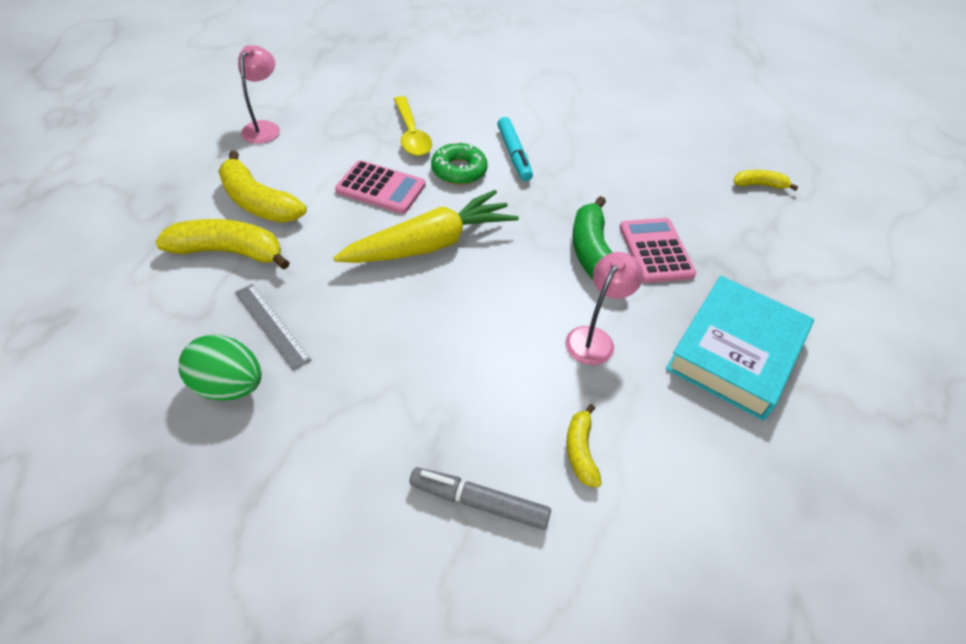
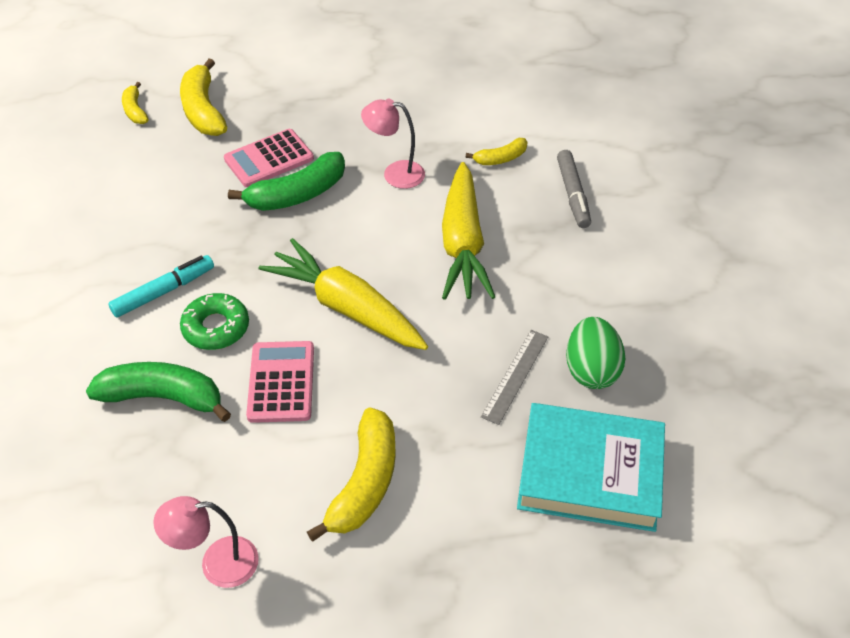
camera: 110 degrees left, 0 degrees up
yellow banana [155,219,290,269] -> yellow banana moved to [180,58,227,136]
yellow spoon [394,96,432,156] -> green banana [86,362,231,422]
turquoise book [666,276,814,420] -> turquoise book moved to [517,403,665,532]
none -> yellow carrot [442,162,495,300]

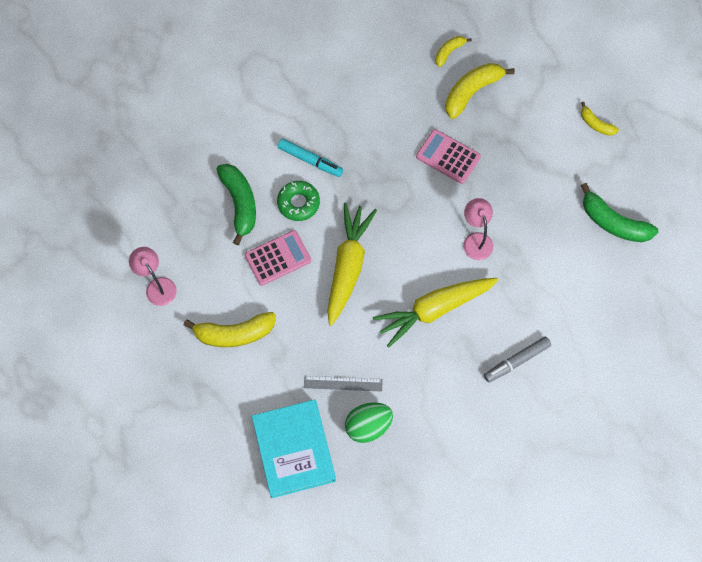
camera: 65 degrees right, 20 degrees up
green banana [228,152,345,211] -> green banana moved to [581,183,658,242]
yellow banana [466,138,528,165] -> yellow banana moved to [581,102,619,136]

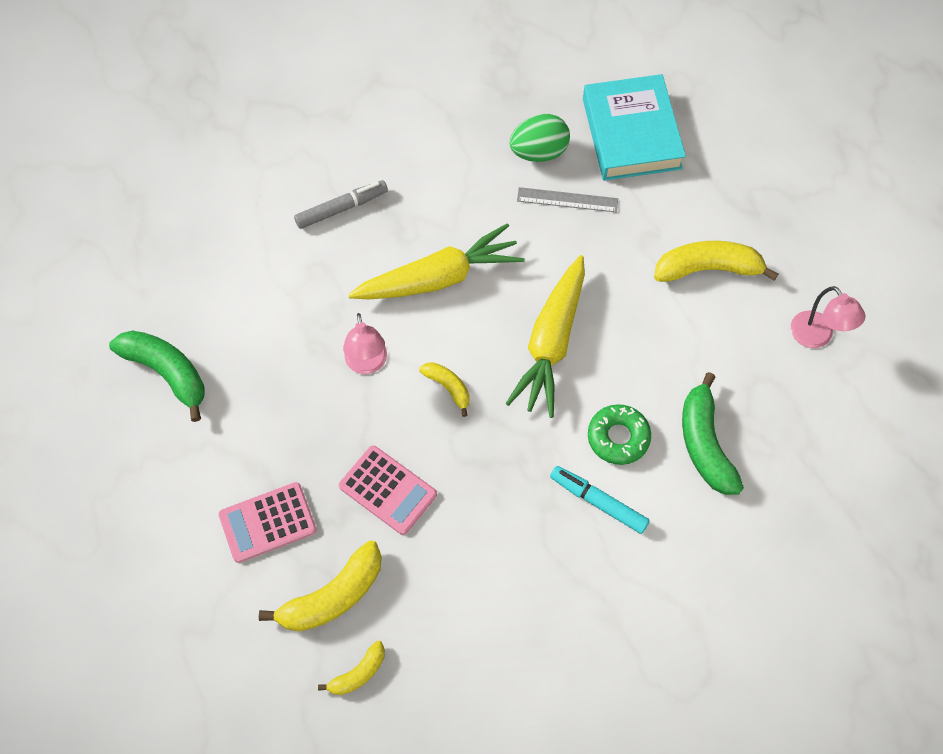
camera: 175 degrees left, 5 degrees down
pink calculator [245,230,311,286] -> pink calculator moved to [218,482,317,563]
yellow banana [581,102,619,136] -> yellow banana moved to [419,362,469,417]

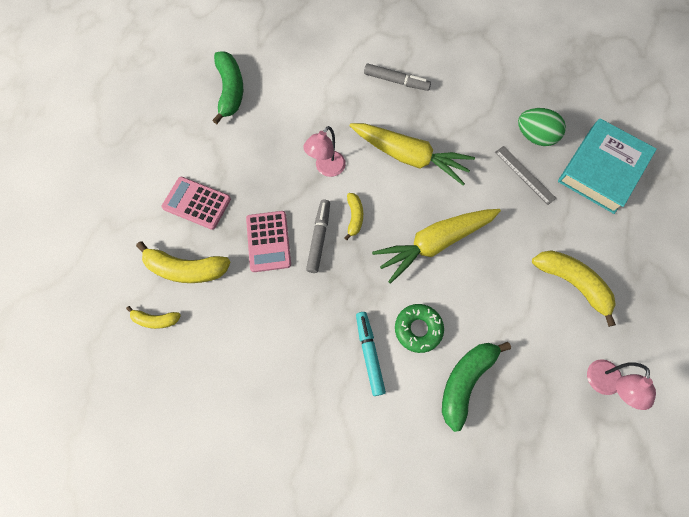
camera: 45 degrees right, 5 degrees up
none -> grey marker [306,200,330,273]

